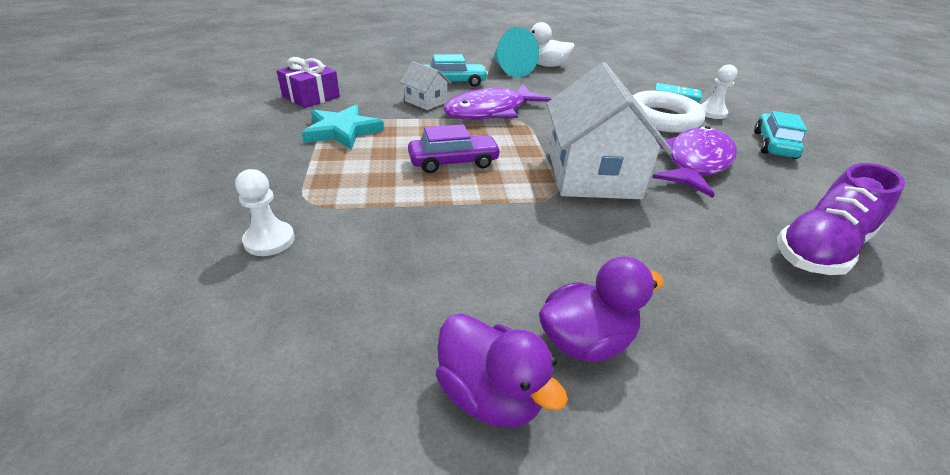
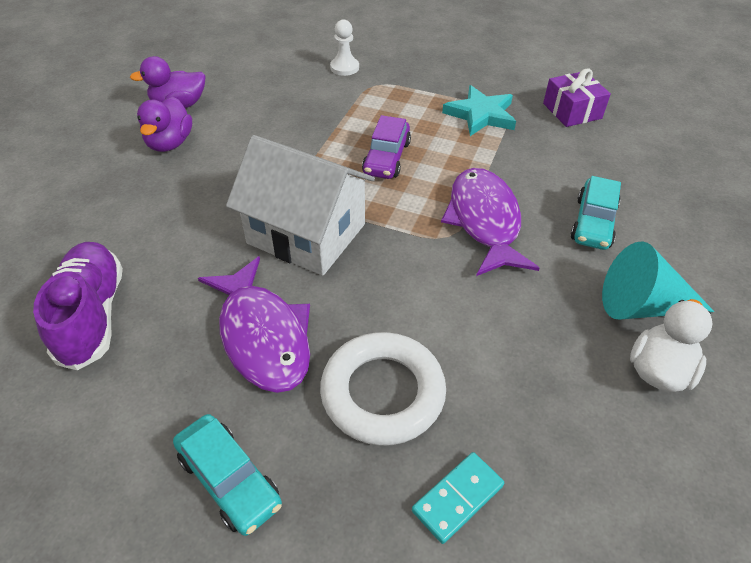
camera: 120 degrees right, 10 degrees up
white house [400,61,451,110] -> none
white pawn [700,64,737,119] -> none

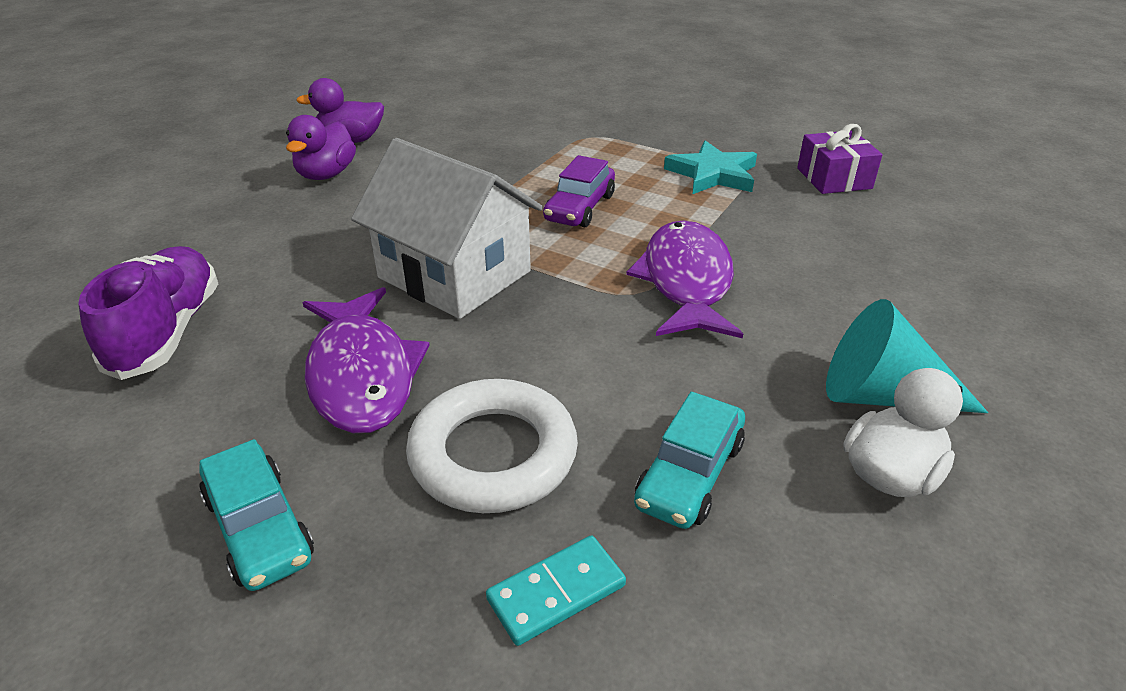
camera: 10 degrees right, 10 degrees down
white pawn [330,19,359,76] -> none
turquoise car [571,176,621,250] -> turquoise car moved to [634,392,745,529]

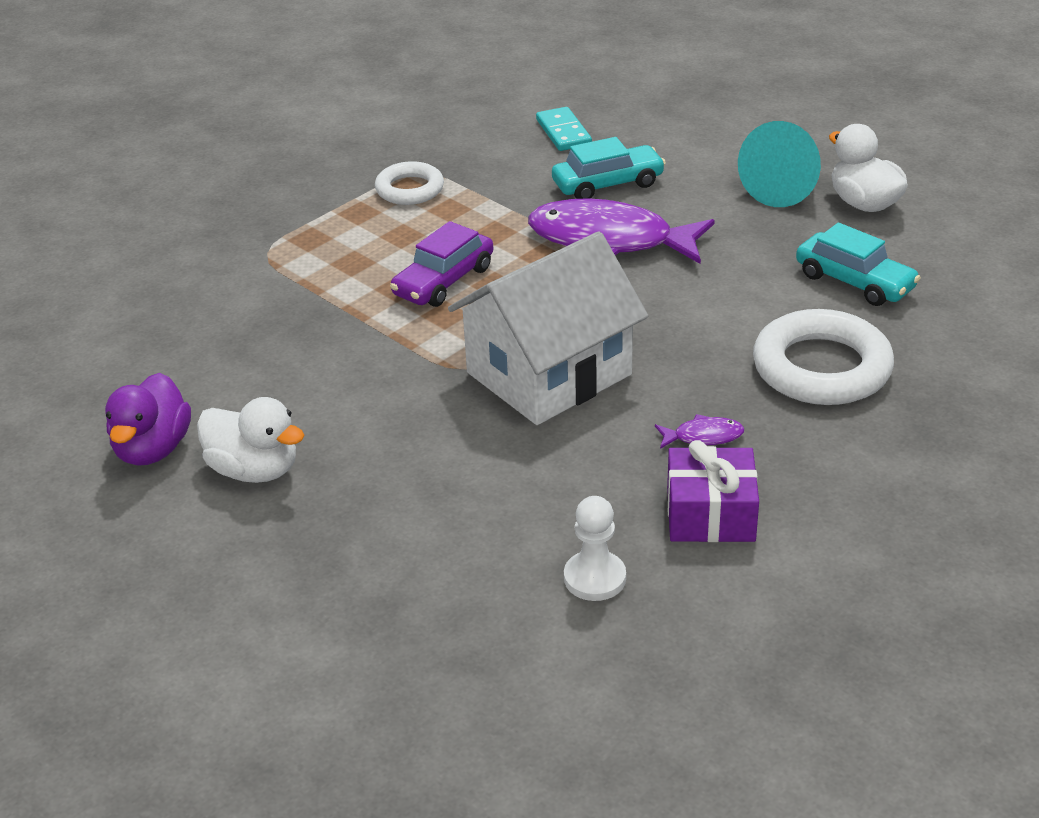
camera: 75 degrees left, 0 degrees up
purple shoe [78,246,218,380] -> white pawn [564,496,626,601]
turquoise car [199,439,314,591] -> turquoise car moved to [552,137,666,199]
purple duck [286,115,356,180] -> white duck [197,397,304,483]
purple fish [303,287,430,433] -> purple fish [655,414,744,449], size x0.40
turquoise domino [486,536,626,646] -> turquoise domino moved to [536,107,592,151]
purple car [543,155,615,227] -> purple car turned 90 degrees clockwise [390,221,493,307]
turquoise star [664,140,757,194] -> white ring [375,161,444,205]
purple gift [797,124,882,194] -> purple gift moved to [667,440,759,542]

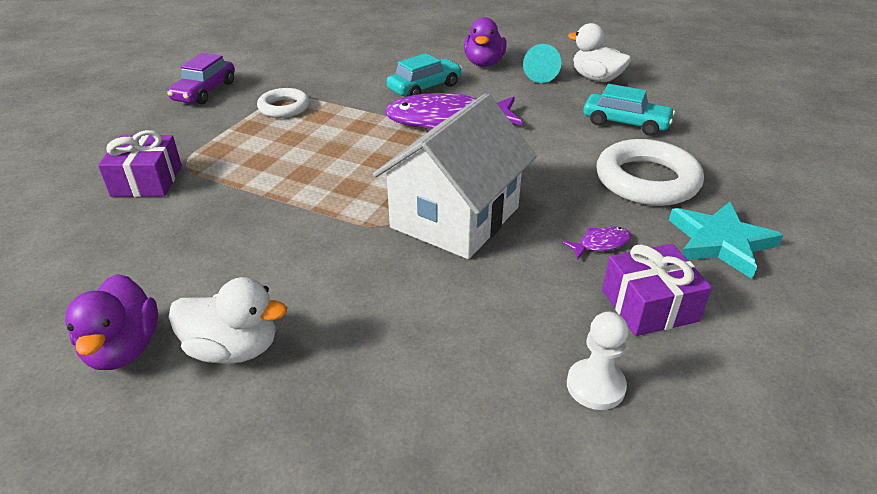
camera: 20 degrees left, 0 degrees up
purple car [390,221,493,307] -> purple car moved to [167,53,235,104]
turquoise domino [536,107,592,151] -> none
turquoise cone [738,121,821,207] -> turquoise cone [523,44,561,83], size x0.65
none -> purple gift [98,130,182,197]
none -> purple duck [464,17,507,67]
none -> turquoise star [669,202,783,279]

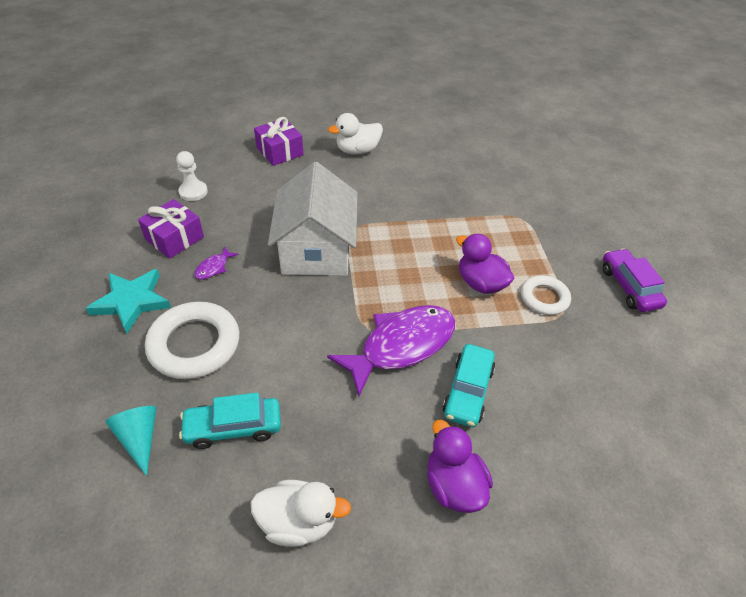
camera: 145 degrees right, 10 degrees up
purple duck [65,274,158,370] -> purple duck moved to [456,234,514,294]
purple gift [98,130,182,197] -> purple gift moved to [254,117,304,166]
turquoise cone [523,44,561,83] -> turquoise cone moved to [105,406,157,476]

